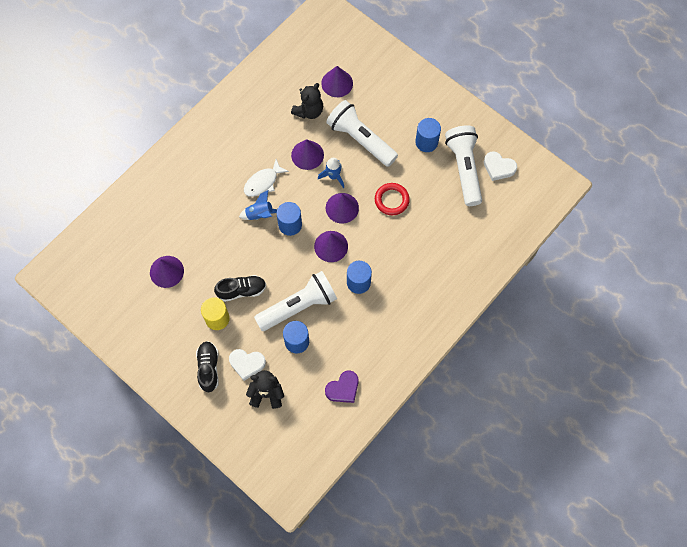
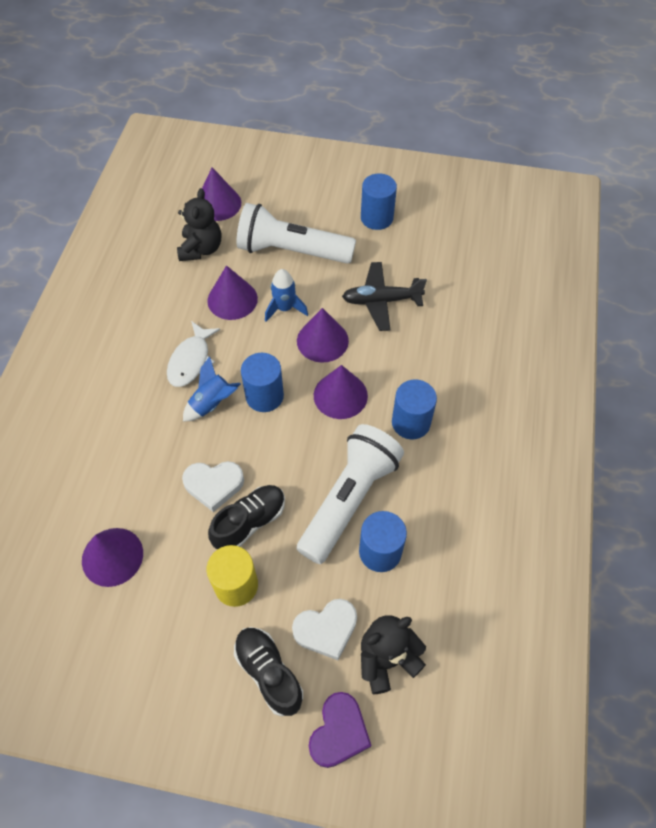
camera: 30 degrees left, 10 degrees down
purple heart [325,370,359,403] -> purple heart moved to [309,692,372,768]
red ring [375,183,410,215] -> black plane [342,262,427,331]
white flashlight [445,125,482,206] -> none
white heart [484,151,517,181] -> white heart moved to [182,461,244,512]

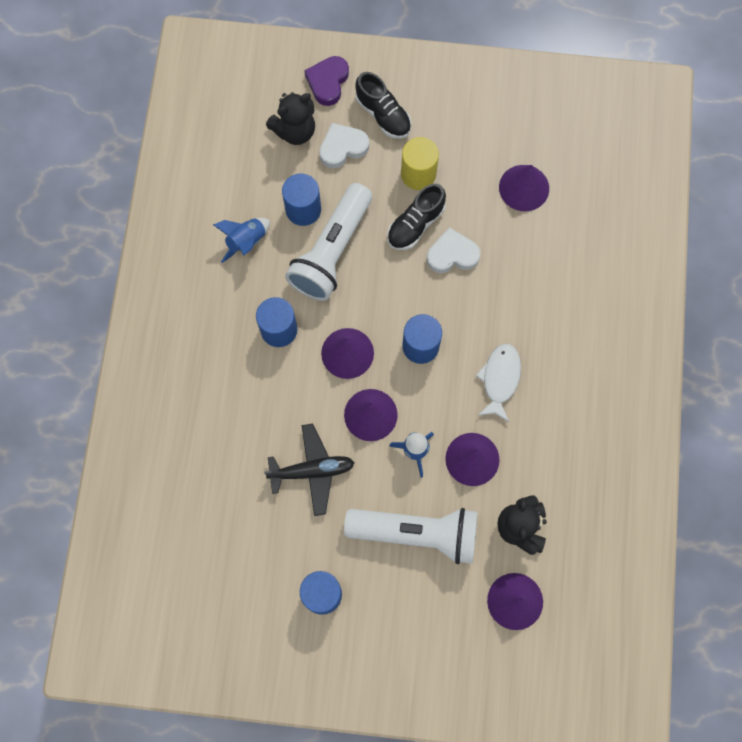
camera: 175 degrees right, 15 degrees up
blue rocket [183,356,241,421] -> blue rocket moved to [213,218,270,263]

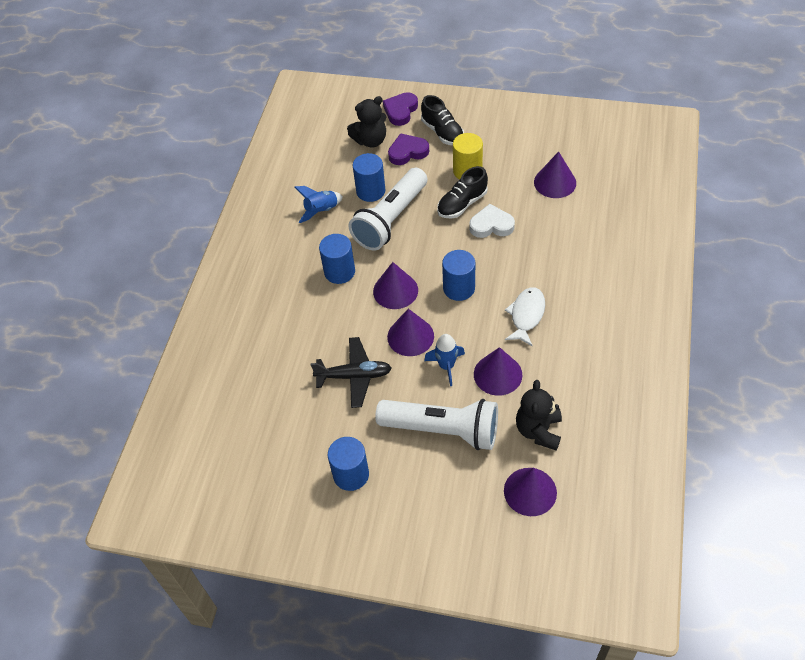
camera: 10 degrees right, 20 degrees down
white heart [319,123,369,168] -> purple heart [388,133,429,165]

